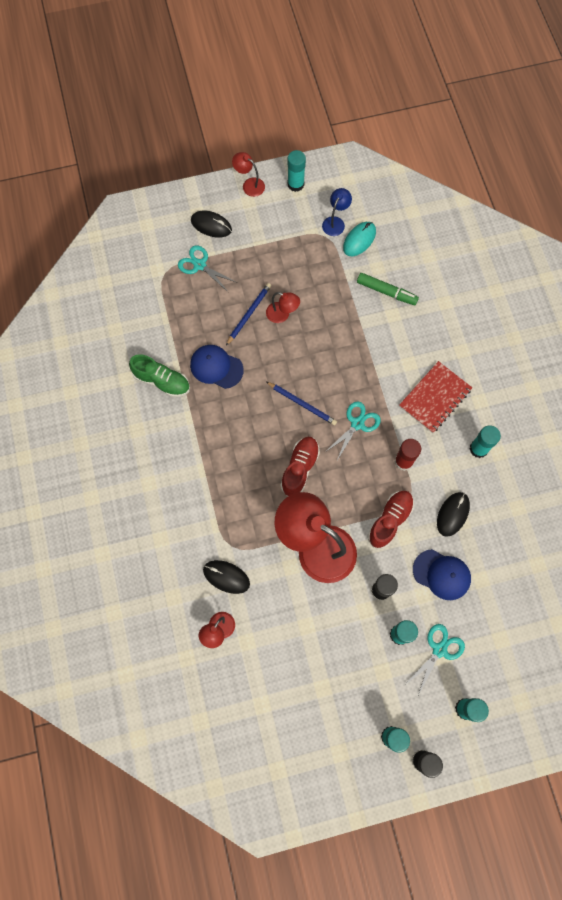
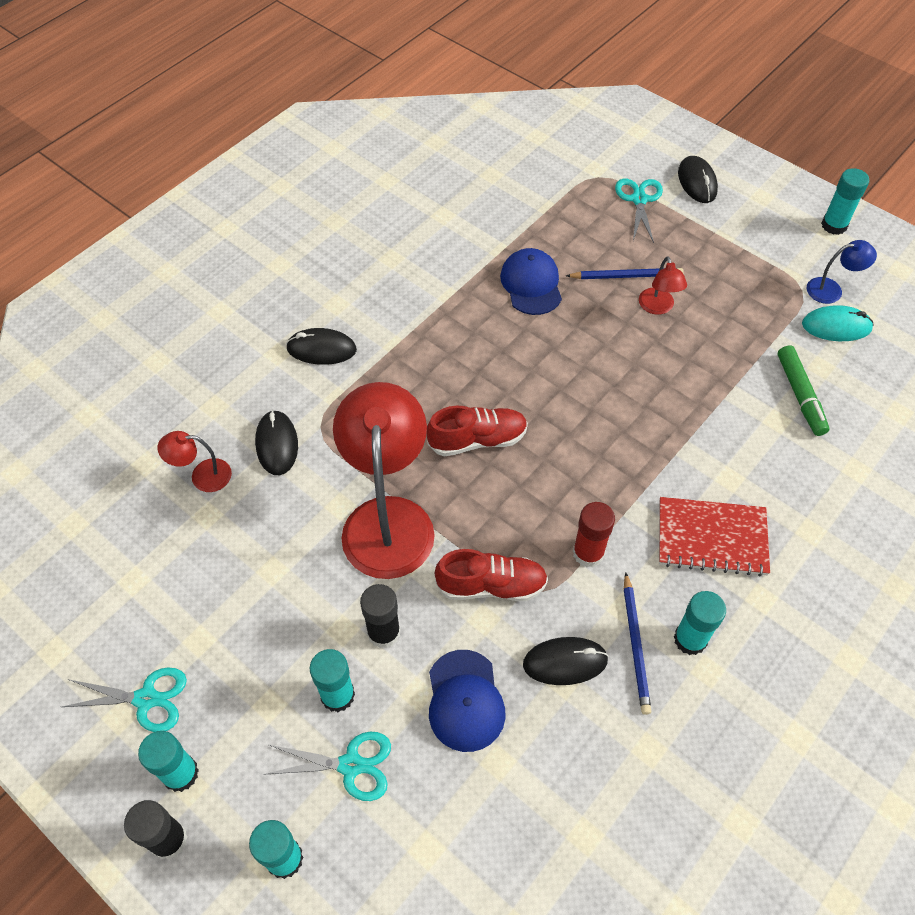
camera: 55 degrees right, 15 degrees down
green shoe [129,354,190,397] -> none
red lamp [232,152,265,197] -> none
blue pencil [266,382,337,425] -> blue pencil moved to [624,572,651,715]
turquoise scissors [324,401,381,460] -> turquoise scissors moved to [62,667,187,732]
none -> black mouse [286,328,357,365]

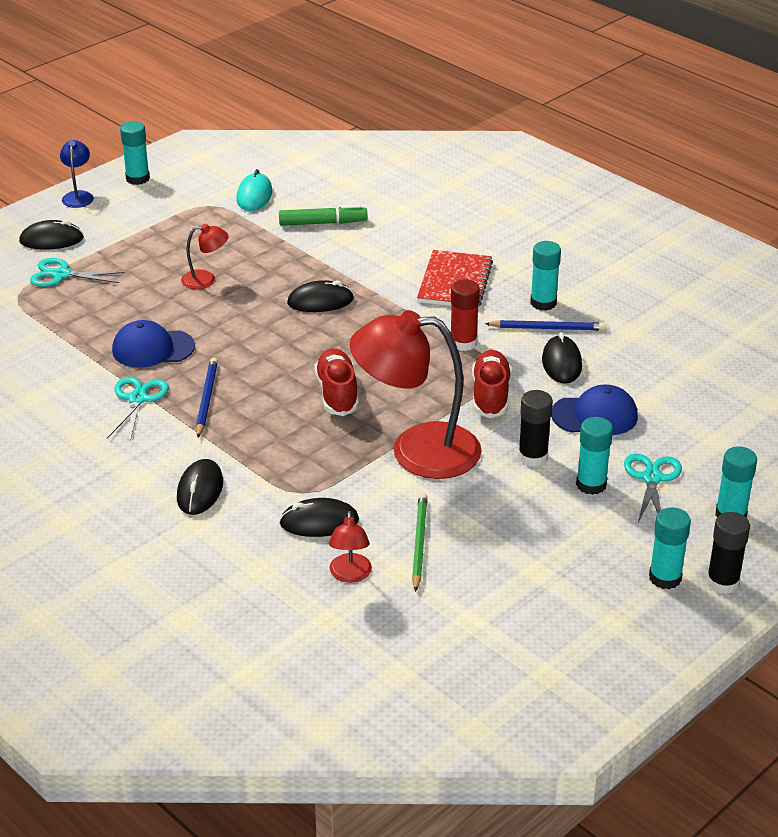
camera: 85 degrees left, 20 degrees down
turquoise scissors [62,667,187,732] -> turquoise scissors moved to [107,377,169,442]
blue pencil [566,268,684,279] -> blue pencil moved to [196,358,218,437]
blue lamp [807,240,877,304] -> blue lamp moved to [60,140,94,208]
none -> black mouse [287,280,354,312]
none -> green pencil [412,493,428,592]

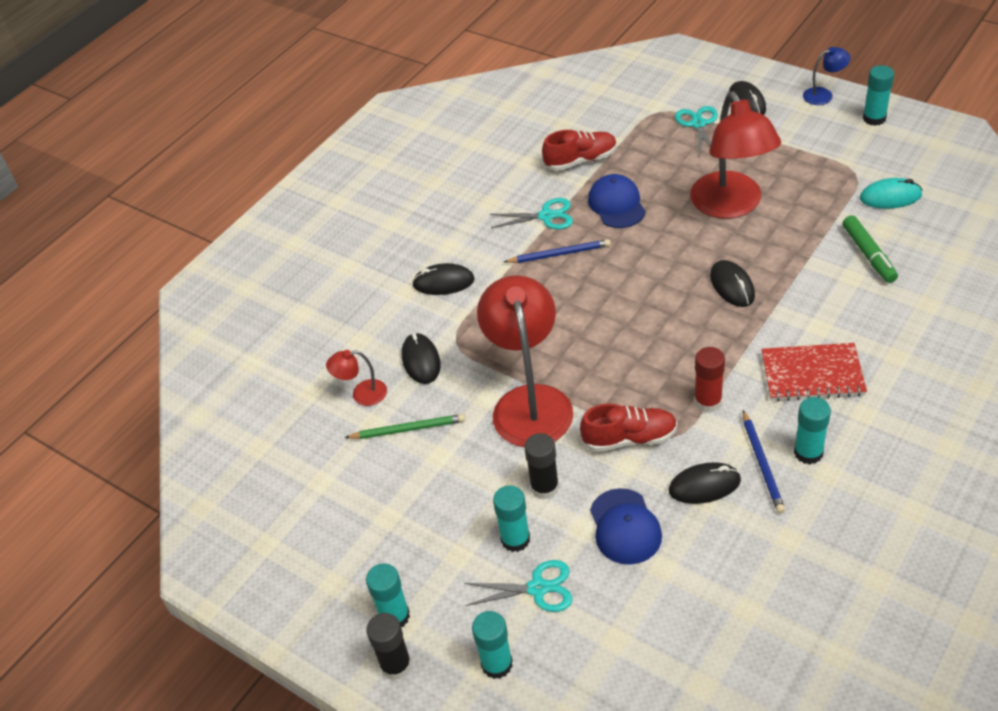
camera: 85 degrees right, 10 degrees up
red lamp [181,224,229,289] -> red lamp [690,91,781,219], size x2.26
red shoe [314,348,359,416] -> red shoe moved to [542,130,617,171]

